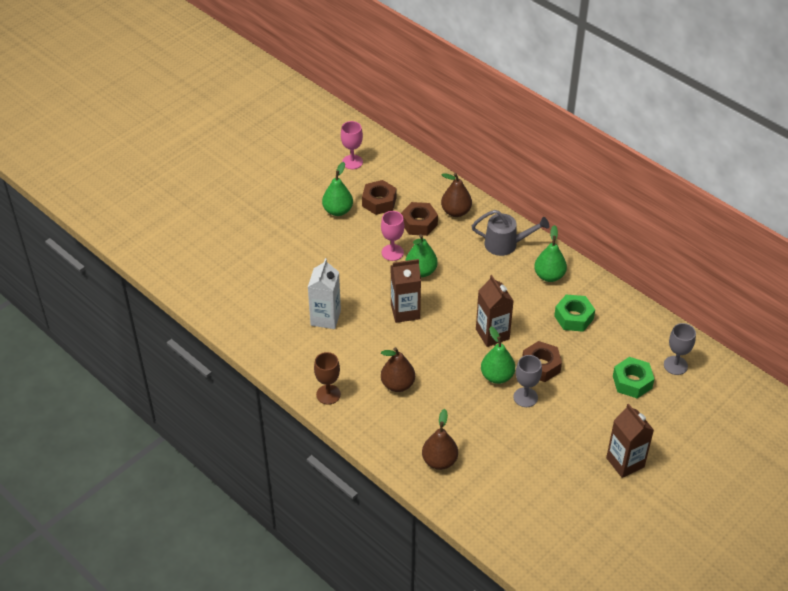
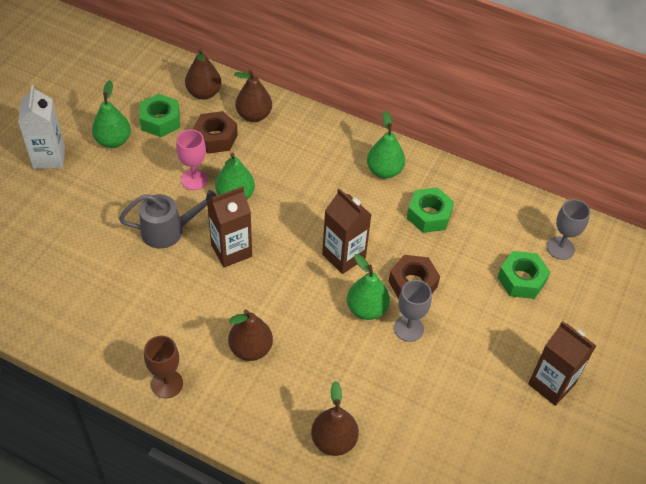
camera: 20 degrees left, 5 degrees up
white carton [308,258,341,329] -> white carton moved to [18,85,65,169]
pink goblet [341,121,363,169] -> none
brown nut [362,180,396,215] -> green nut [140,94,180,137]
grey watering can [472,210,549,256] -> grey watering can moved to [119,190,217,249]
none -> brown pear [185,48,221,100]

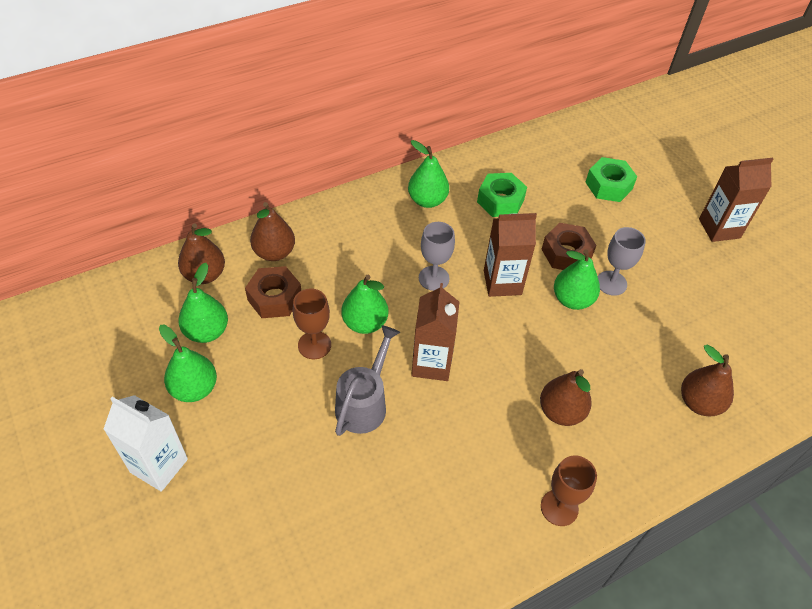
camera: 55 degrees left, 0 degrees up
green nut [140,94,180,137] -> green pear [178,263,228,343]
pink goblet [176,129,208,190] -> brown goblet [293,289,331,359]
grey goblet [547,199,590,260] -> grey goblet moved to [419,222,455,291]

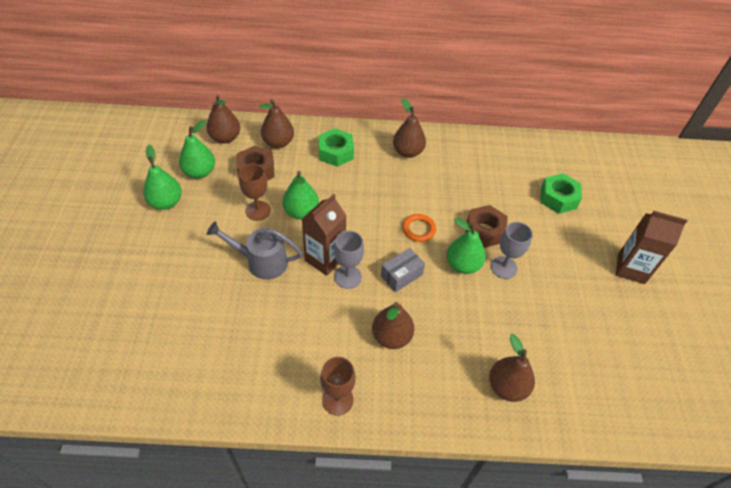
camera: 30 degrees right, 0 degrees up
white carton [103,395,188,492] -> none
grey watering can [335,325,400,436] -> grey watering can turned 135 degrees counterclockwise [207,221,303,280]
green pear [408,140,449,208] -> brown pear [393,98,426,158]
grey goblet [419,222,455,291] -> grey goblet moved to [334,231,364,289]
green nut [477,173,527,217] -> green nut moved to [318,128,354,167]
brown carton [484,213,537,297] -> orange ring [402,214,436,242]
none -> grey box [381,248,425,292]

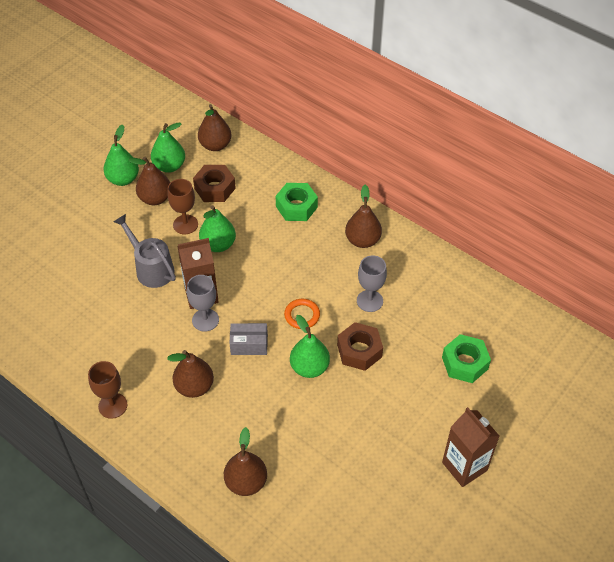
camera: 40 degrees right, 0 degrees up
brown pear [260,99,294,148] -> brown pear moved to [128,157,170,205]
grey goblet [491,222,533,279] -> grey goblet moved to [357,255,387,312]

